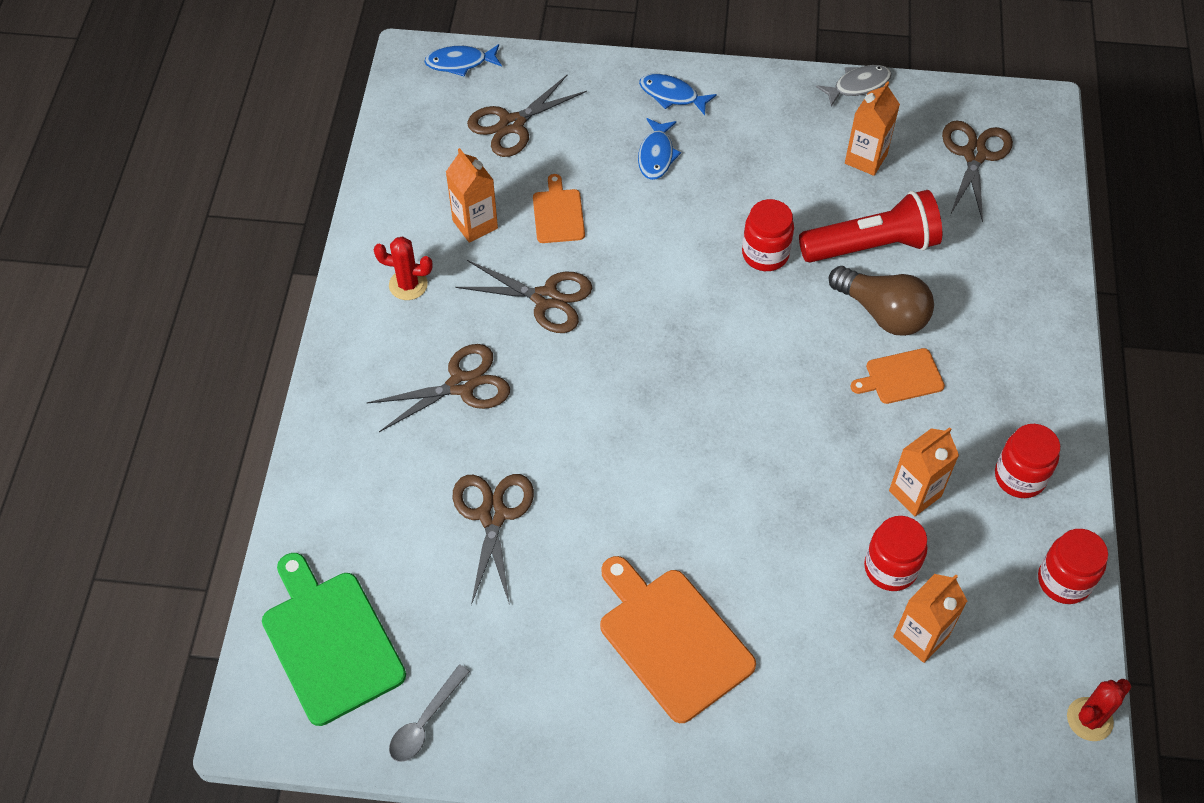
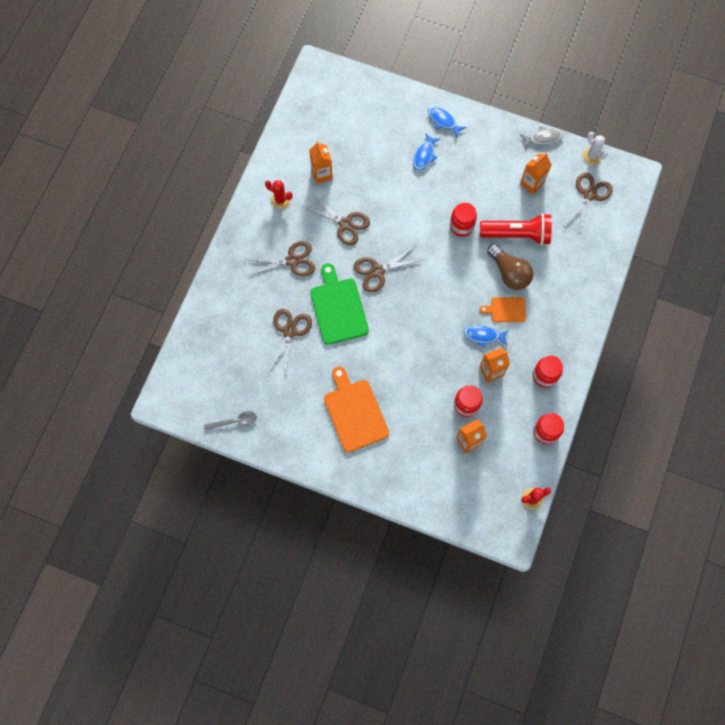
camera: 15 degrees right, 15 degrees up
green cutting board [262,553,406,726] -> green cutting board moved to [310,263,369,345]
grey spoon [389,664,470,762] -> grey spoon turned 150 degrees counterclockwise [204,411,257,431]
blue fish [424,44,502,77] -> blue fish moved to [464,325,508,348]
brown scissors [467,75,587,157] -> brown scissors moved to [353,246,422,293]
orange cutting board [533,174,585,243] -> none
none -> white cactus [583,132,608,165]

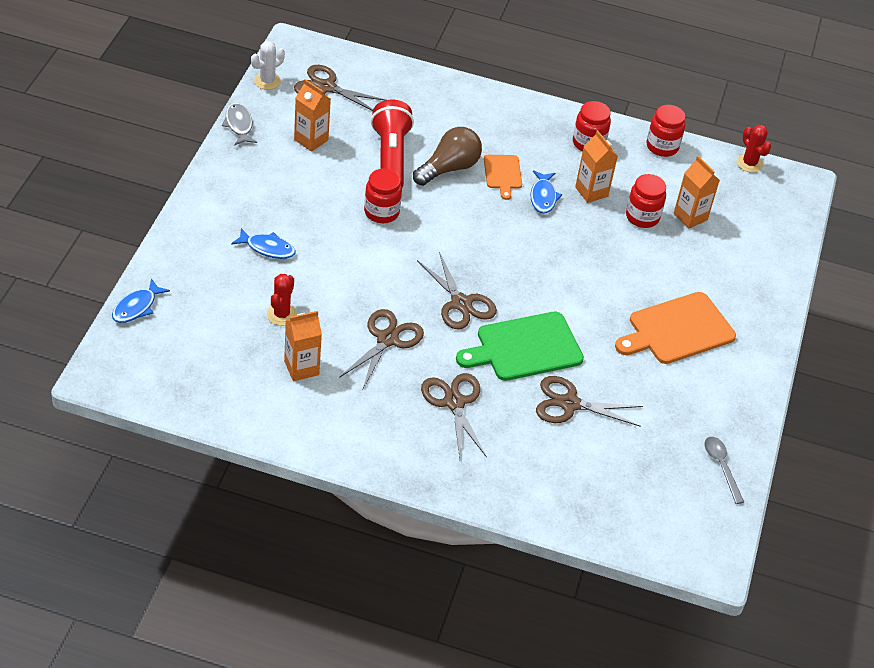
camera: 100 degrees left, 25 degrees down
red cactus [265,180,293,209] -> red cactus moved to [267,274,297,326]
blue fish [428,107,466,138] -> blue fish moved to [112,278,170,323]

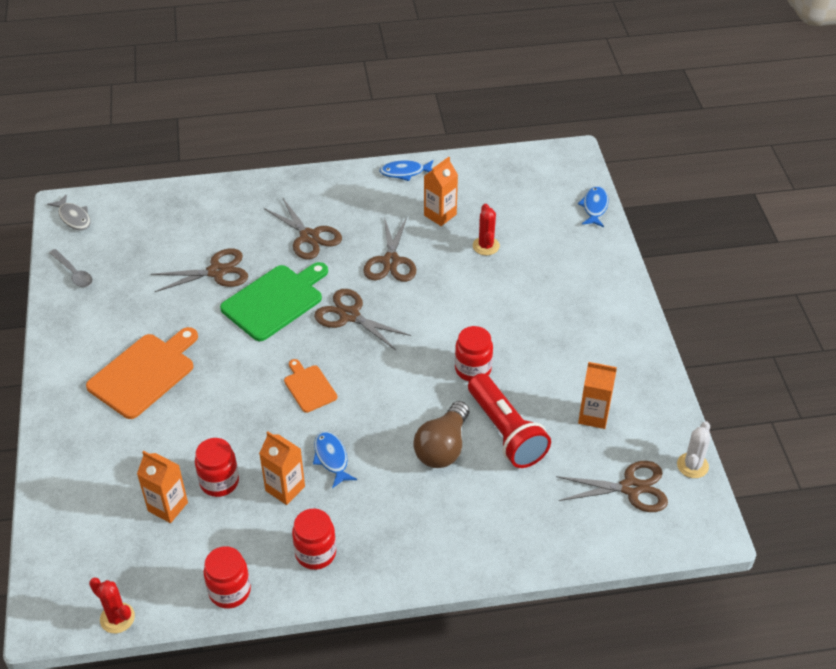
camera: 160 degrees right, 0 degrees up
grey fish [222,103,257,146] -> grey fish moved to [47,195,91,230]
blue fish [231,228,296,259] -> blue fish moved to [380,160,433,181]
orange cutting board [484,155,522,200] -> orange cutting board moved to [284,359,337,413]

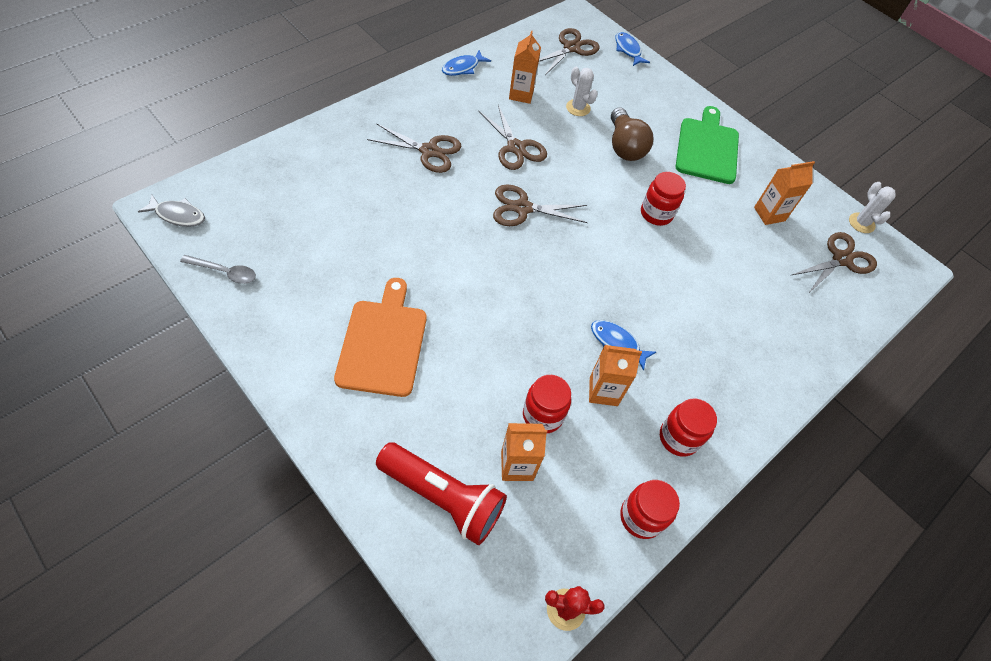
camera: 40 degrees left, 10 degrees up
brown scissors [151,248,248,292] -> brown scissors moved to [539,28,600,75]
green cutting board [220,262,328,341] -> green cutting board moved to [676,106,739,184]
orange cutting board [284,359,337,413] -> none
brown light bulb [413,401,469,468] -> brown light bulb moved to [611,107,653,161]
red flashlight [468,373,551,468] -> red flashlight moved to [376,442,507,545]
red cactus [473,204,500,255] -> white cactus [566,67,598,116]

